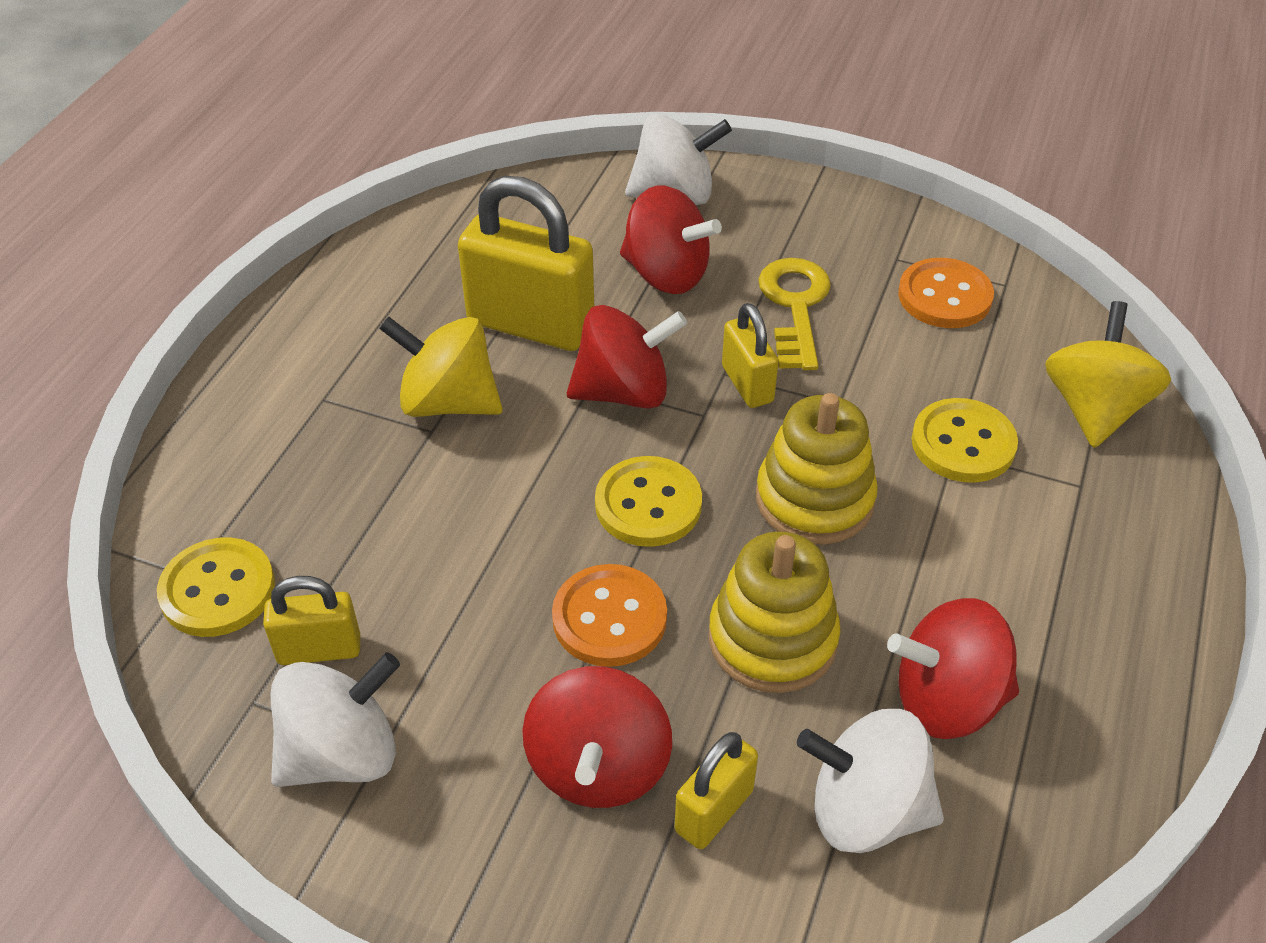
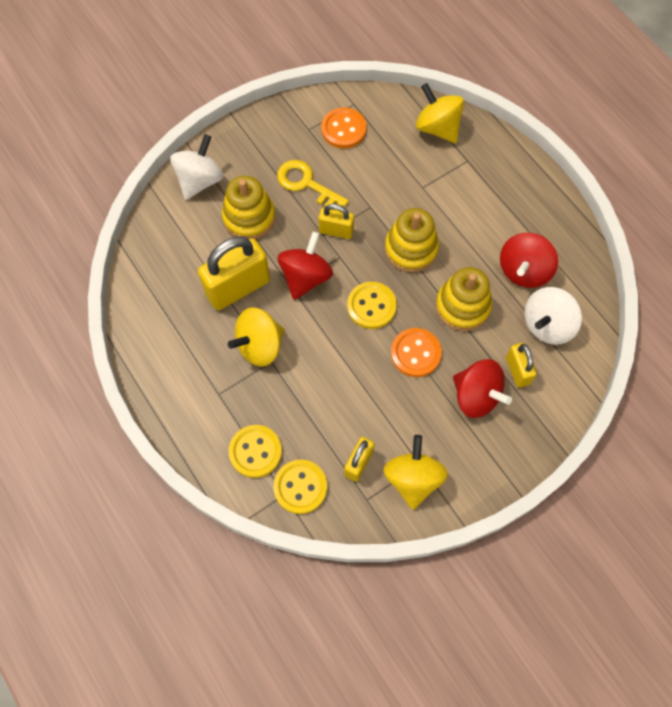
camera: 55 degrees left, 20 degrees up
white spinning top [271,652,400,787] -> yellow spinning top [383,435,448,510]
red spinning top [620,185,722,294] -> yellow stacking toy [222,176,275,239]
yellow button [912,398,1018,483] -> yellow button moved to [229,425,282,478]

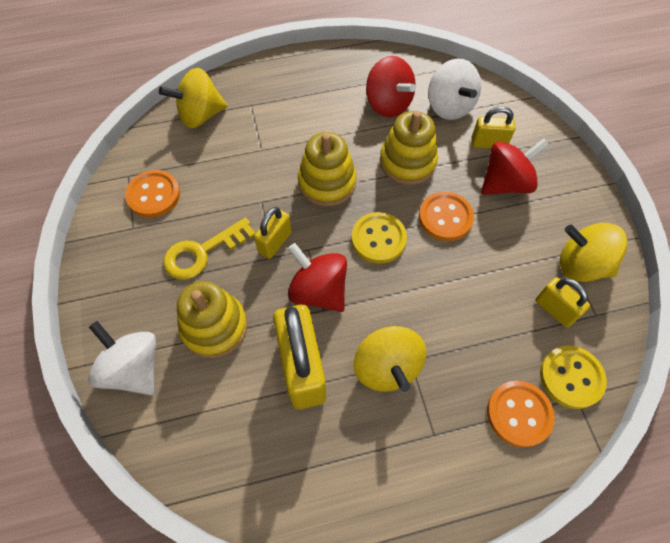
camera: 70 degrees left, 5 degrees down
yellow button [229,425,282,478] -> orange button [487,381,555,448]

